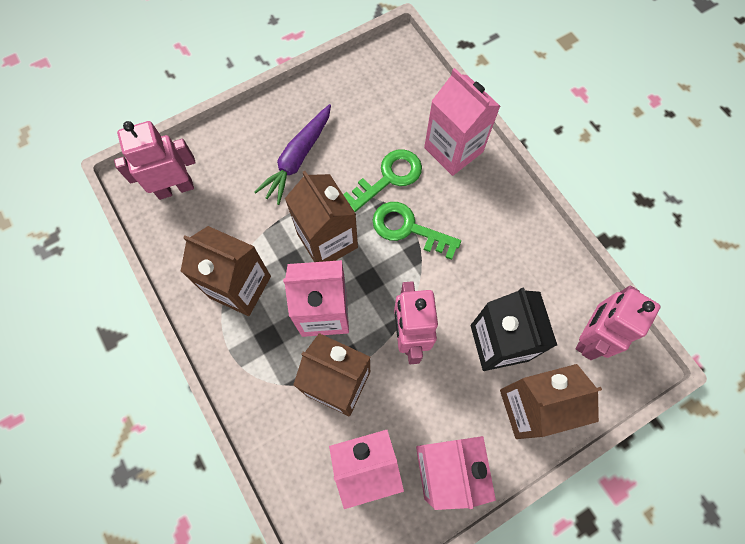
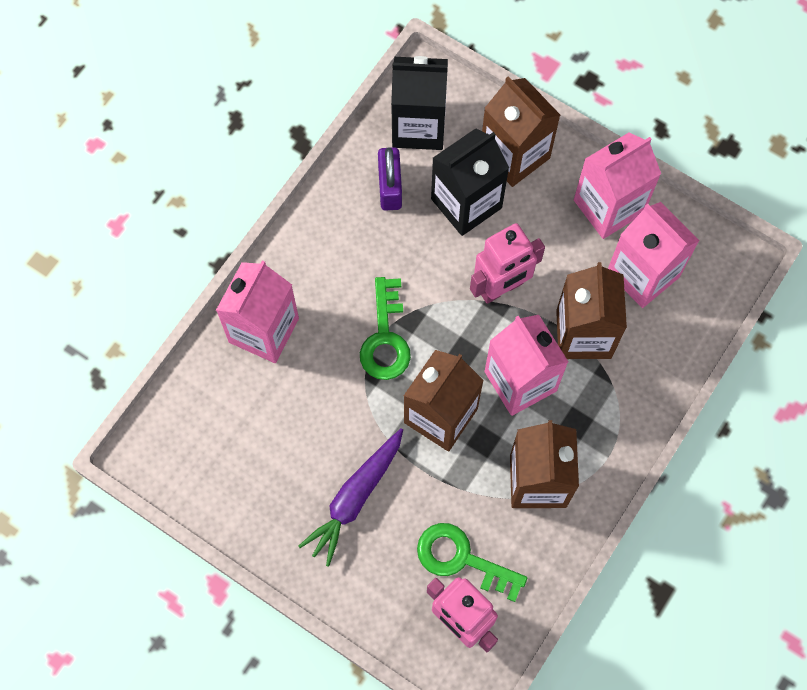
camera: 115 degrees left, 0 degrees up
purple carrot [255,104,331,205] -> purple carrot turned 120 degrees clockwise [298,428,403,567]
green key [343,149,422,212] -> green key moved to [417,523,527,602]
pink robot [575,285,660,360] -> black carton [391,56,448,150]
none -> purple padlock [378,147,402,211]

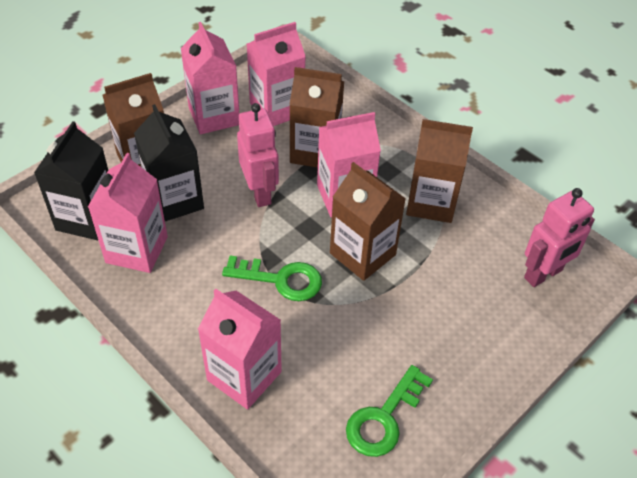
camera: 80 degrees left, 20 degrees down
purple carrot [298,428,403,567] -> none
purple padlock [378,147,402,211] -> pink carton [88,153,168,273]
green key [417,523,527,602] -> green key moved to [346,365,433,457]

